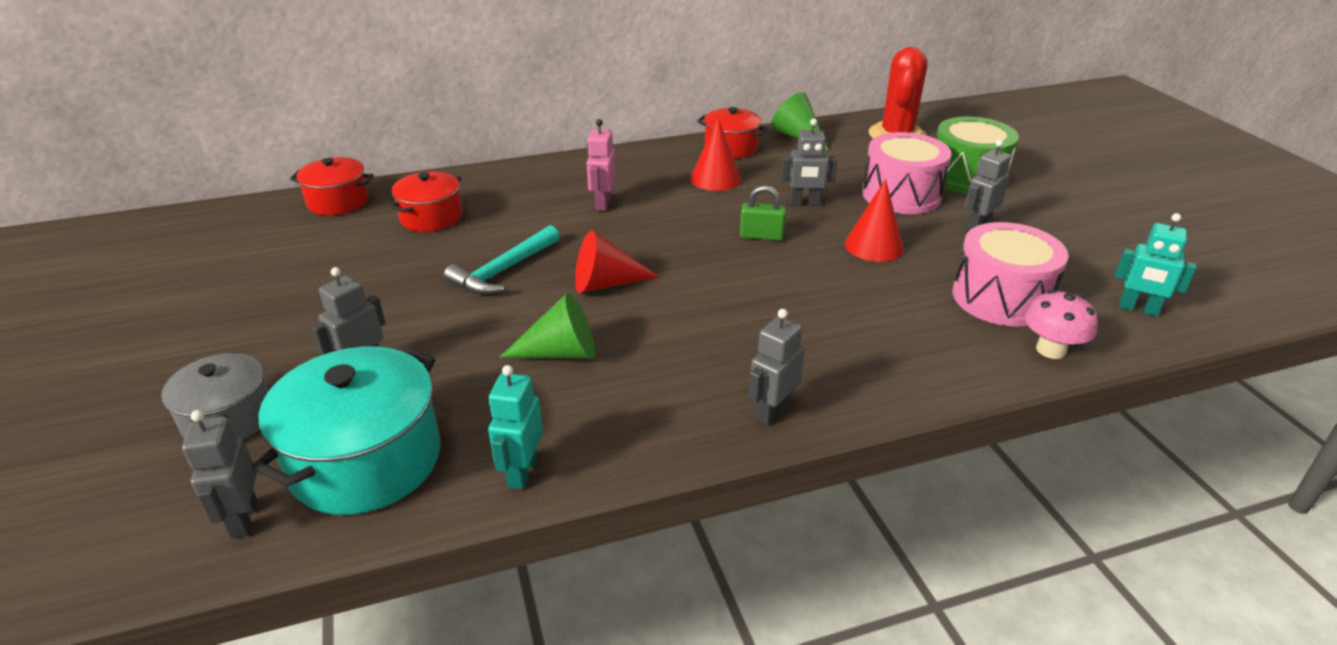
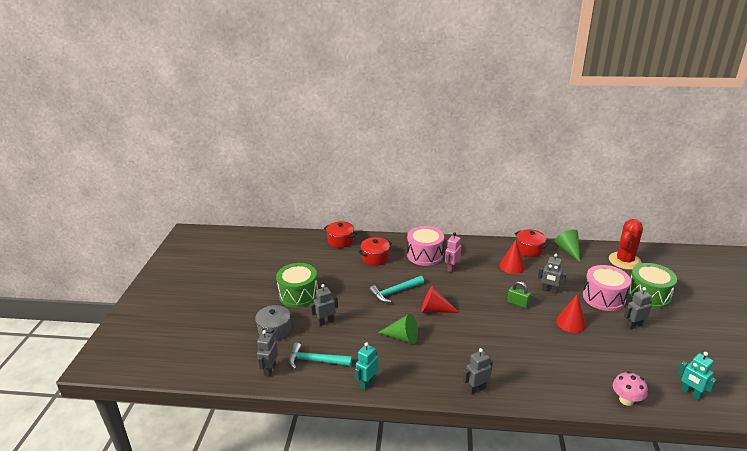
camera: 25 degrees right, 5 degrees down
turquoise pot [252,346,440,515] -> turquoise hammer [288,343,352,370]
pink drum [953,222,1068,326] -> pink drum moved to [407,226,444,266]
none -> green drum [276,263,318,308]

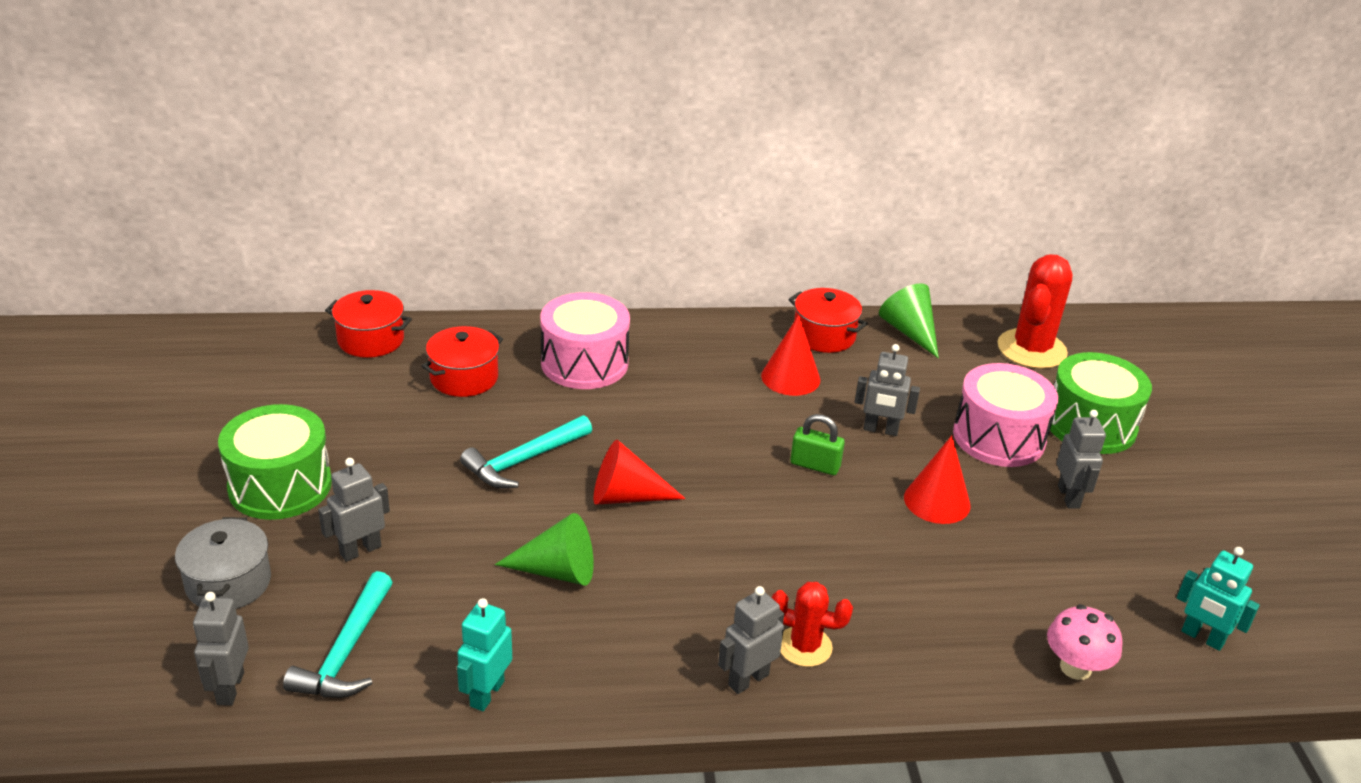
camera: 15 degrees left, 5 degrees up
turquoise hammer [288,343,352,370] -> turquoise hammer turned 75 degrees counterclockwise [283,571,393,698]
pink robot [445,232,462,272] -> none
grey robot [624,287,652,330] -> grey robot turned 120 degrees clockwise [1057,410,1106,509]
none -> red cactus [772,582,853,667]

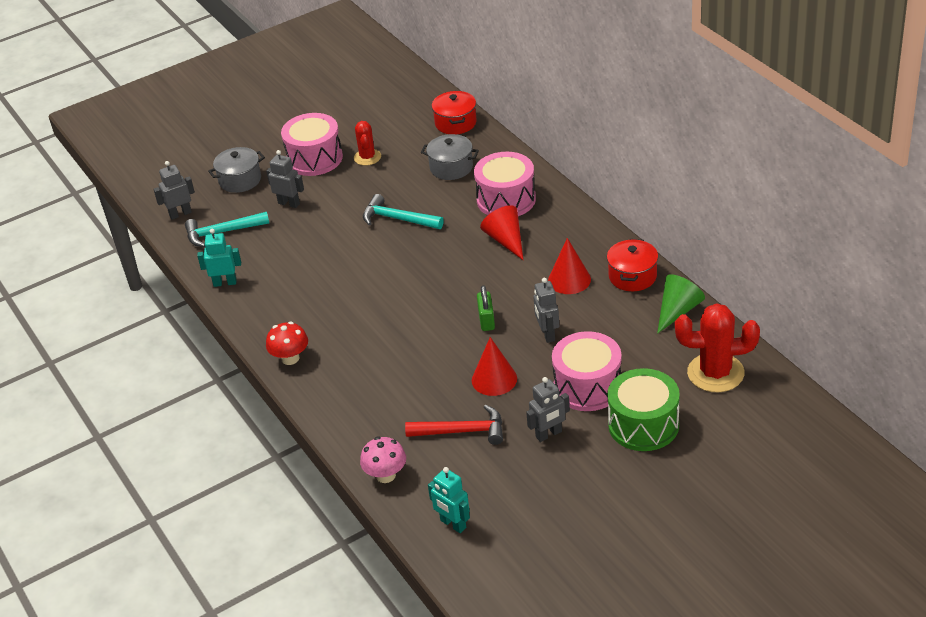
camera: 70 degrees right, 5 degrees up
green drum [218,404,332,520] -> pink drum [281,113,343,176]
red pot [421,326,503,397] -> grey pot [421,134,479,180]
green cone [495,513,594,586] -> none
red cone [594,440,686,505] -> red cone moved to [480,205,523,260]
grey robot [718,586,784,694] -> red mushroom [266,322,308,365]
red cactus [772,582,853,667] -> red cactus moved to [354,121,381,166]
turquoise robot [1177,547,1260,651] -> turquoise robot turned 60 degrees counterclockwise [428,467,470,533]
none -> red hammer [405,405,503,445]

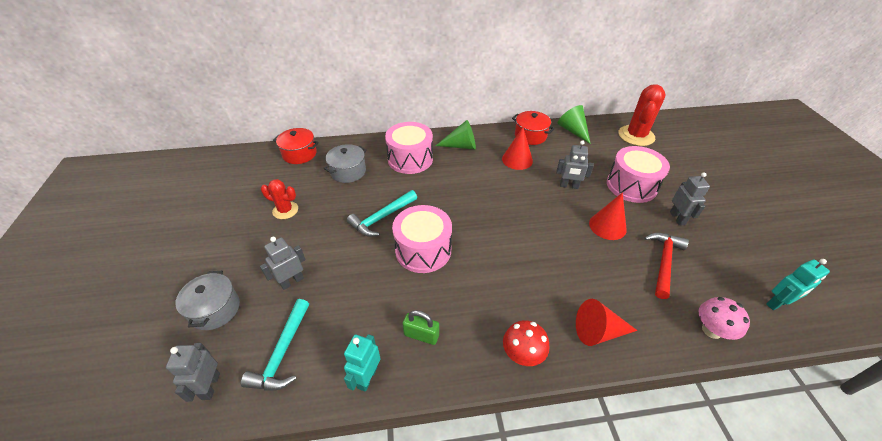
camera: 70 degrees left, 5 degrees up
pink drum [281,113,343,176] -> pink drum moved to [392,205,452,273]
green padlock [477,285,495,331] -> green padlock moved to [403,310,439,345]
red cone [480,205,523,260] -> red cone moved to [576,299,637,346]
green drum [607,368,680,451] -> none
none -> green cone [435,120,476,149]

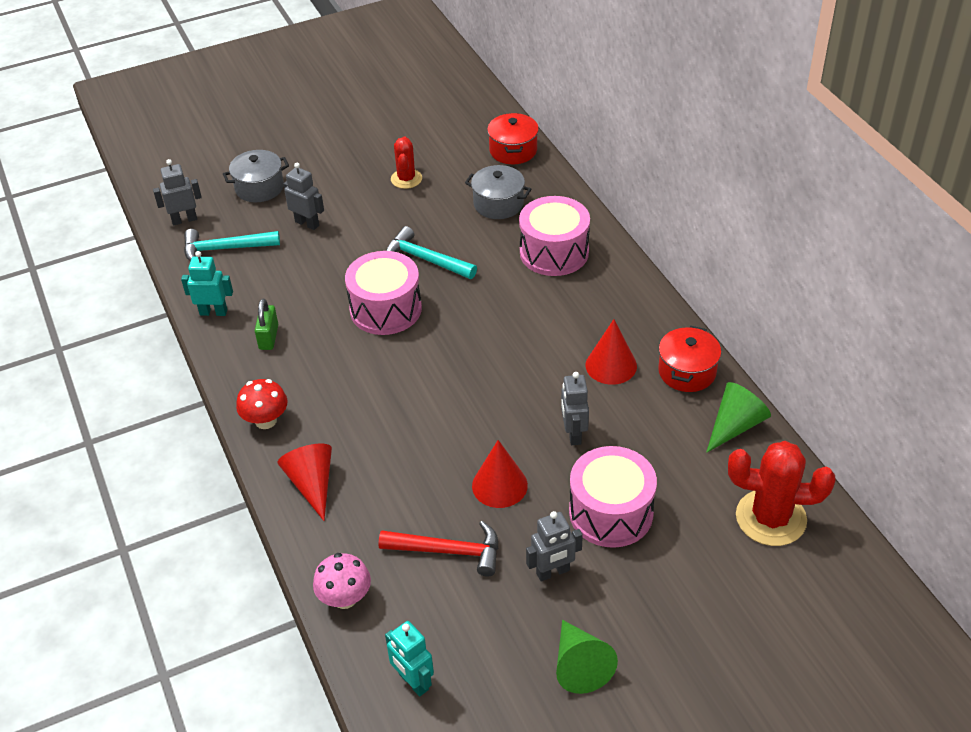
camera: 75 degrees right, 0 degrees up
green cone [435,120,476,149] -> green cone moved to [556,620,618,694]

